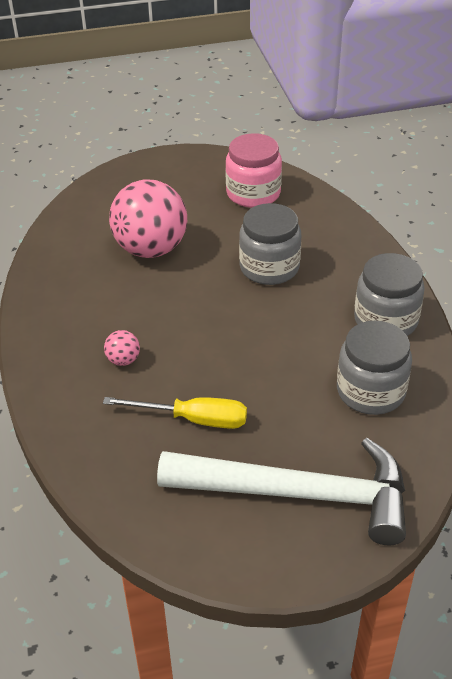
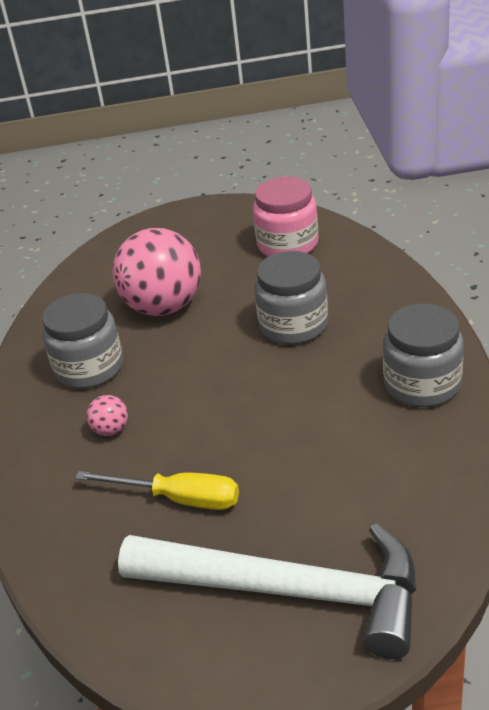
camera: 10 degrees right, 5 degrees down
grey jar [337,321,412,415] -> grey jar moved to [42,293,123,389]

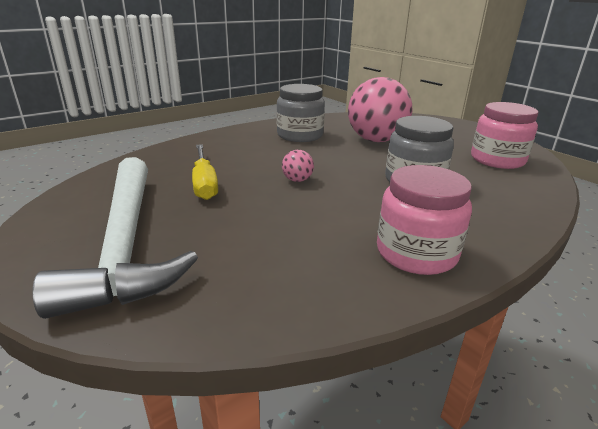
camera: 55 degrees right, 10 degrees down
pink ball [87,395,128,436] -> pink ball moved to [282,150,314,182]
grey jar [383,304,464,407] -> pink jar [377,165,472,275]

